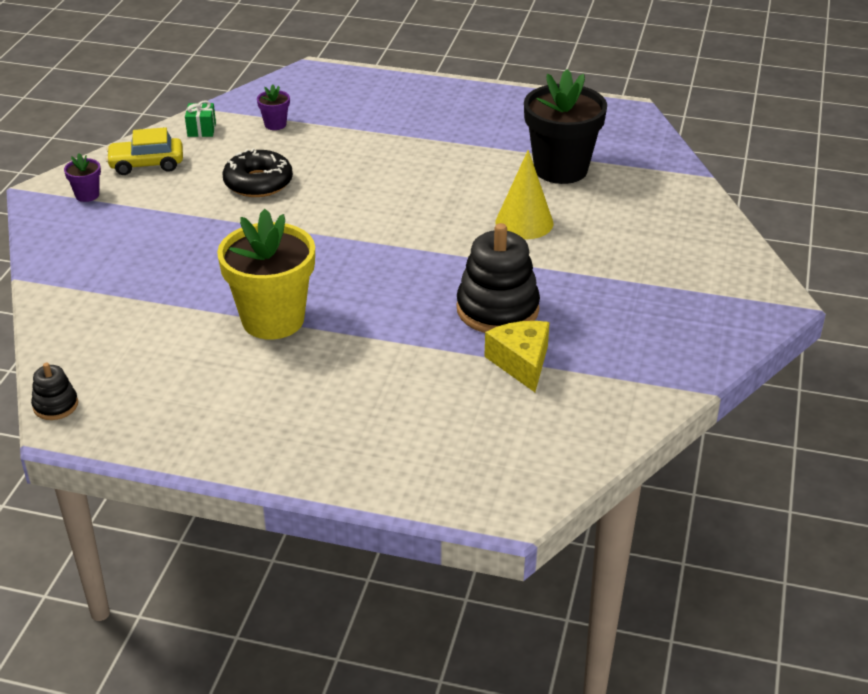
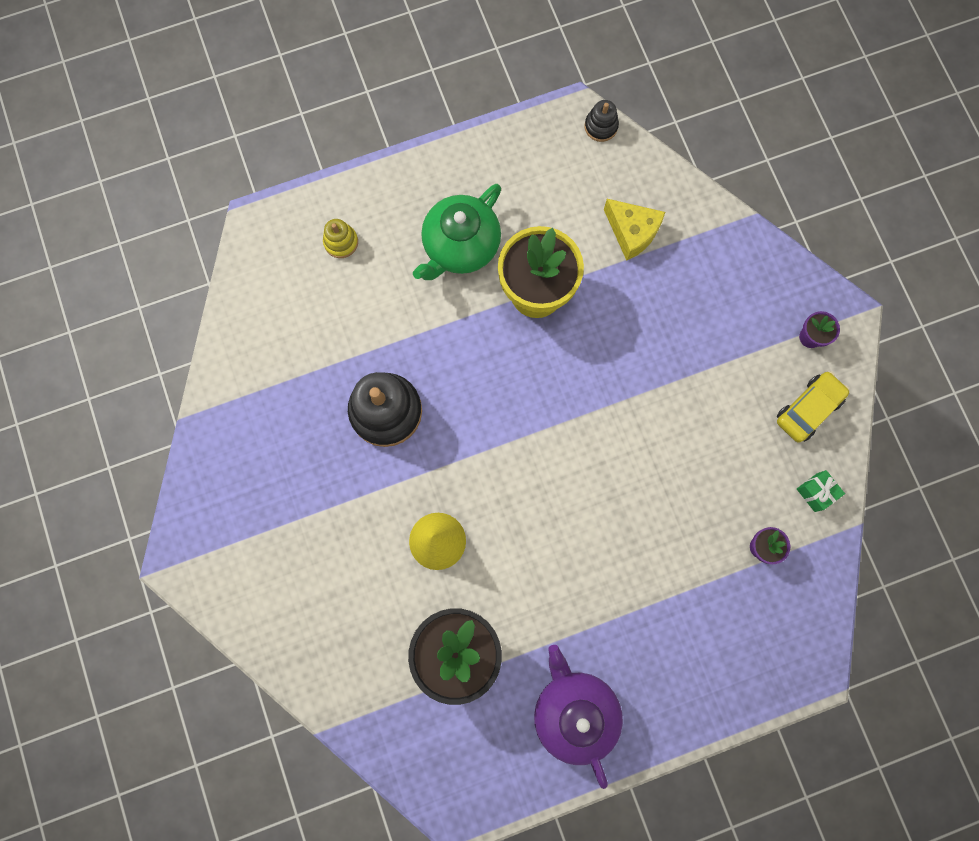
camera: 145 degrees right, 40 degrees up
black donut [223,148,293,197] -> none
yellow cheese [484,321,550,392] -> yellow cheese moved to [604,199,665,261]
none -> yellow stacking toy [323,219,358,258]
none -> green teapot [413,184,501,280]
none -> purple teapot [534,645,623,789]

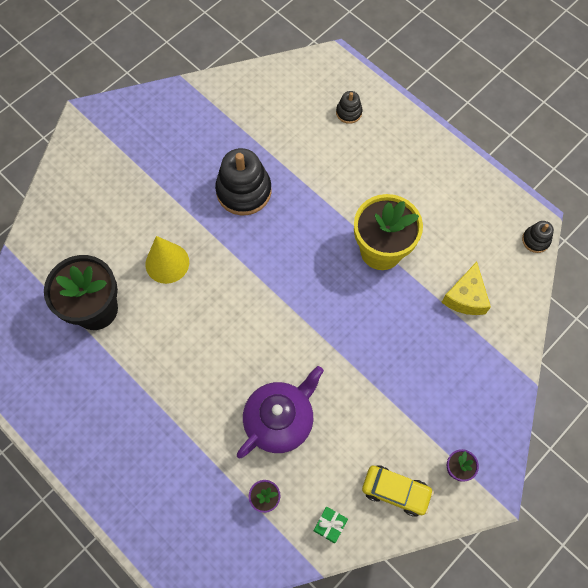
camera: 65 degrees right, 10 degrees down
yellow stacking toy [323,219,358,258] -> black stacking toy [336,91,363,124]
green teapot [413,184,501,280] -> none
purple teapot [534,645,623,789] -> purple teapot moved to [237,366,324,458]

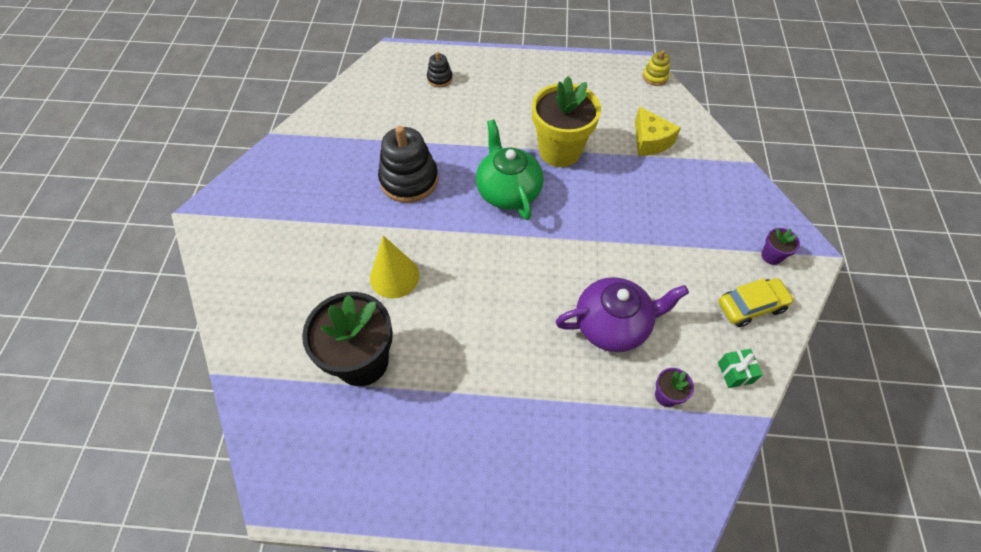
camera: 40 degrees left, 10 degrees down
purple teapot [237,366,324,458] -> purple teapot turned 75 degrees clockwise [556,277,689,352]
black stacking toy [522,221,554,253] -> yellow stacking toy [643,50,670,86]
none -> green teapot [476,120,544,220]

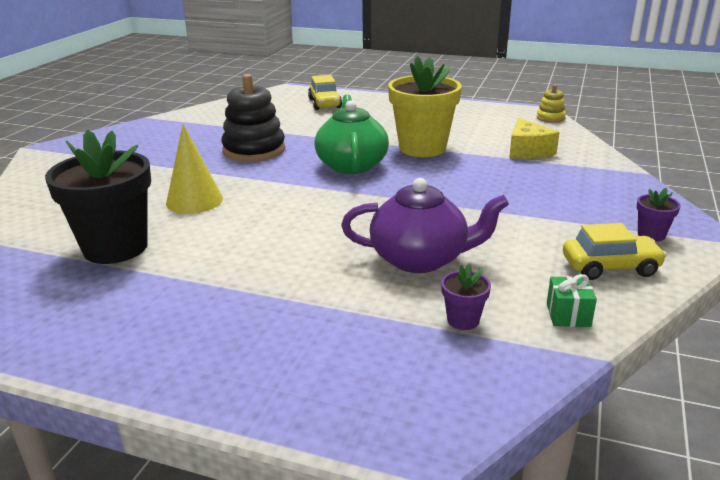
camera: 15 degrees right, 30 degrees down
black stacking toy [427,52,453,87] -> yellow car [308,75,342,110]

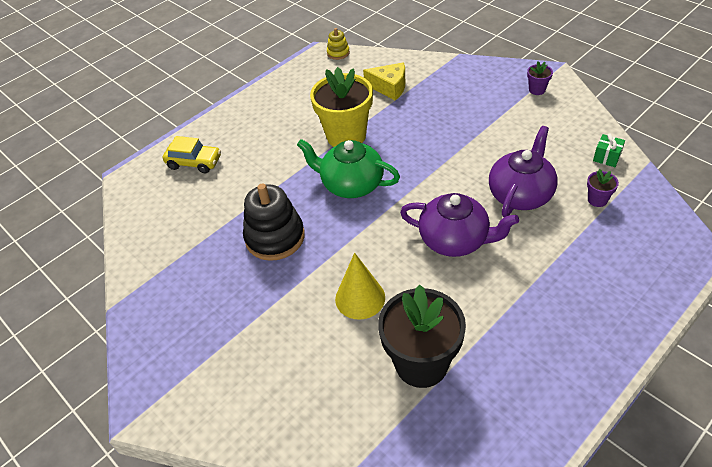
camera: 60 degrees left, 20 degrees up
yellow car [563,223,667,280] -> none
none -> purple teapot [400,193,519,257]

